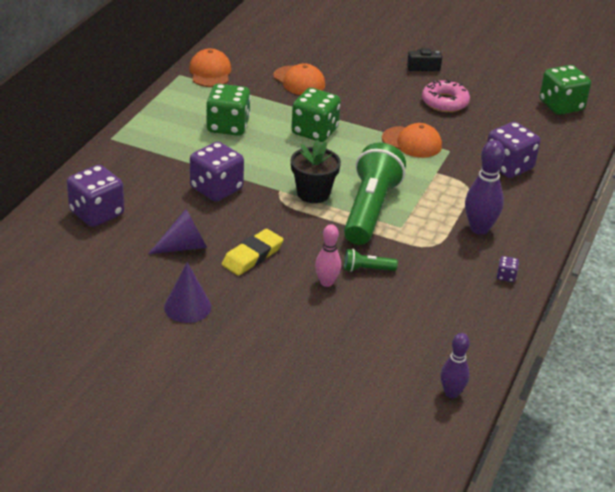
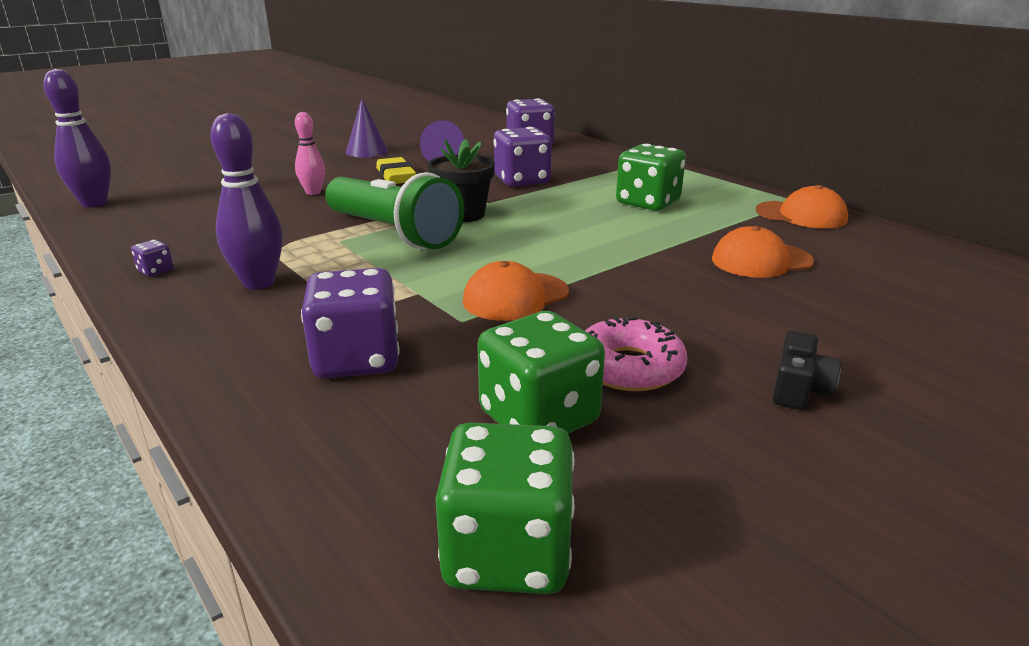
camera: 120 degrees right, 10 degrees down
green dice [291,88,341,142] -> green dice moved to [477,311,605,434]
green flashlight [344,249,398,272] -> none
purple bowling pin [440,333,470,398] -> purple bowling pin [43,69,111,208], size x1.55

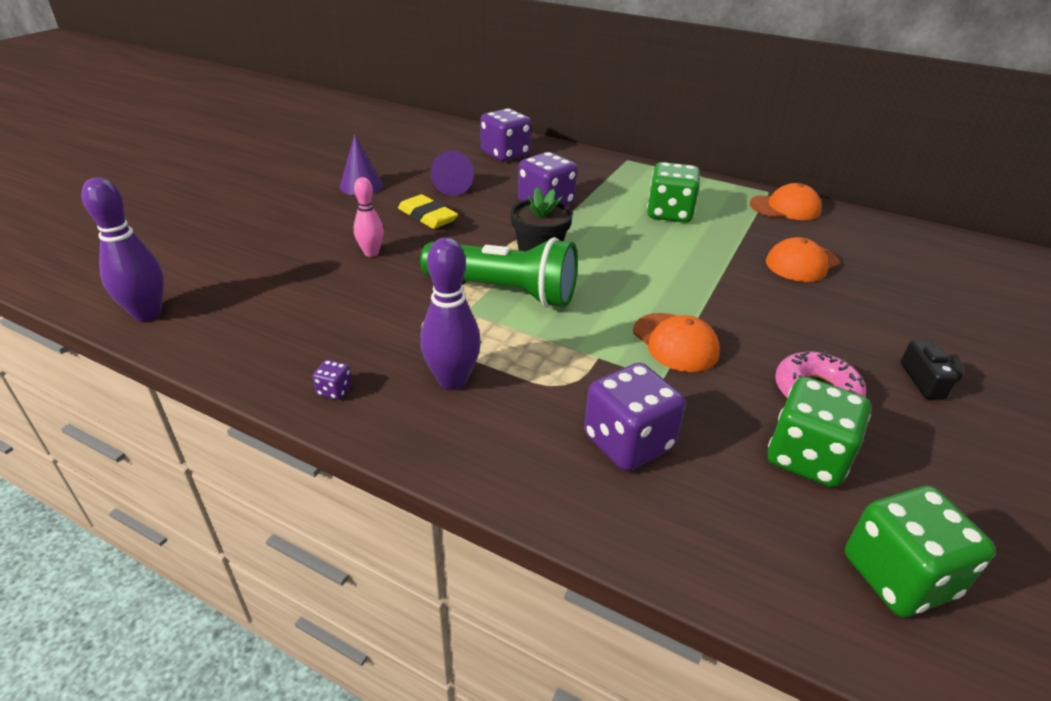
camera: 25 degrees left, 10 degrees up
orange cap [463,261,569,321] -> orange cap turned 60 degrees counterclockwise [633,313,720,372]

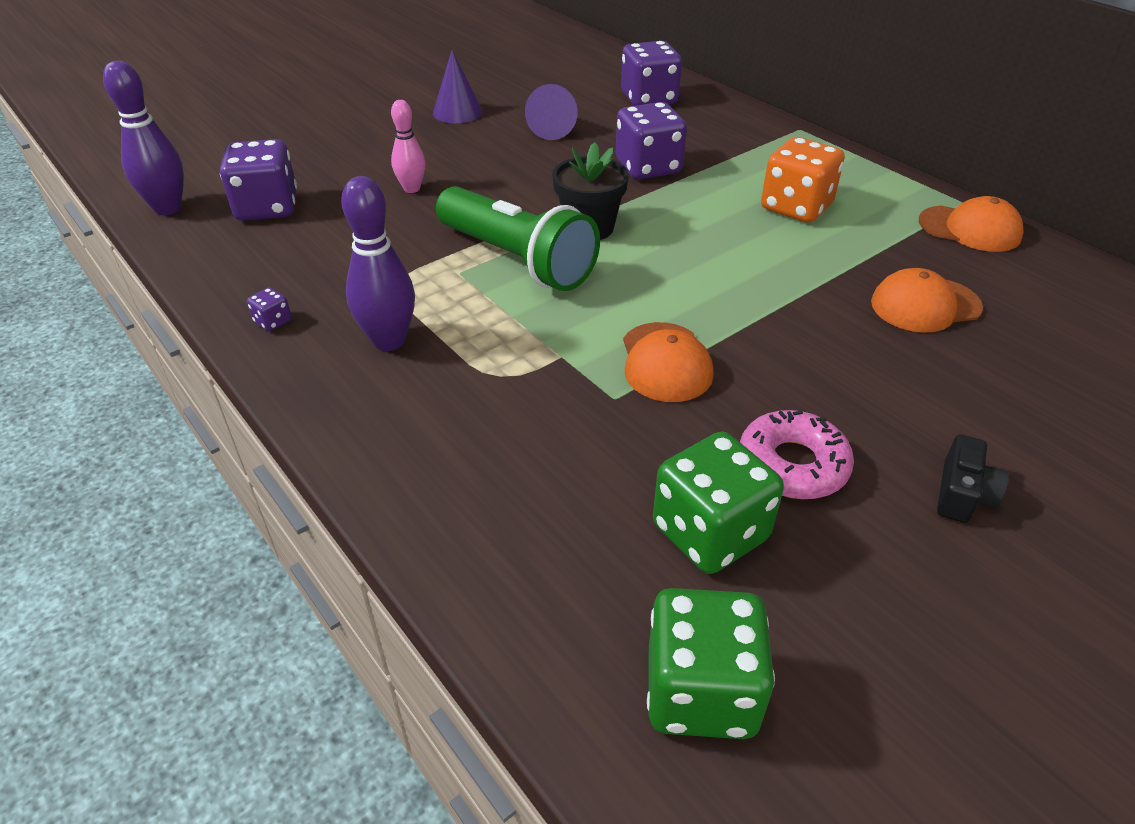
camera: 25 degrees right, 5 degrees up
yellow eraser [398,194,458,229] -> none
purple dice [584,363,686,471] -> purple dice moved to [220,139,297,221]
green dice [647,162,700,223] -> orange dice [761,137,845,223]

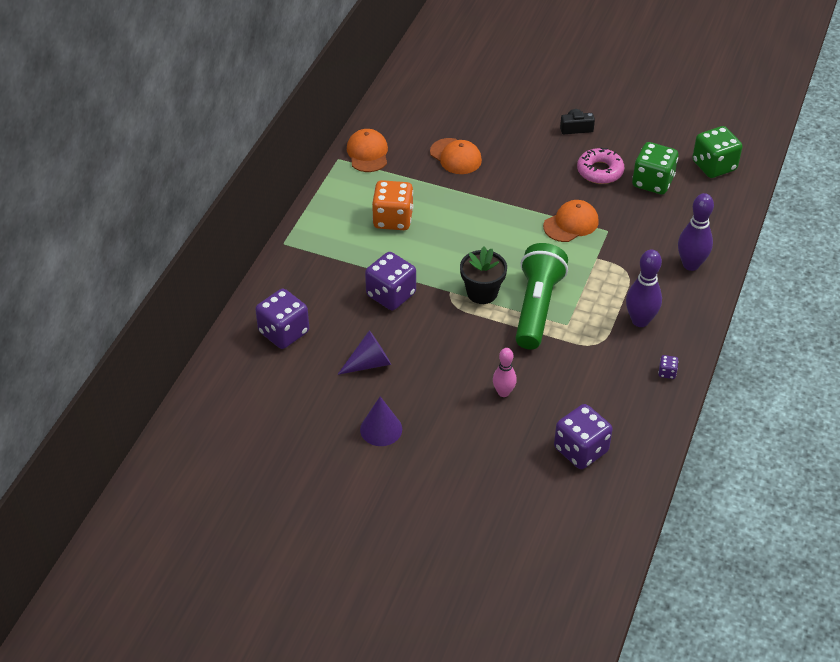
camera: 120 degrees left, 5 degrees up
purple bowling pin [103,61,184,215] -> purple bowling pin moved to [678,193,714,271]

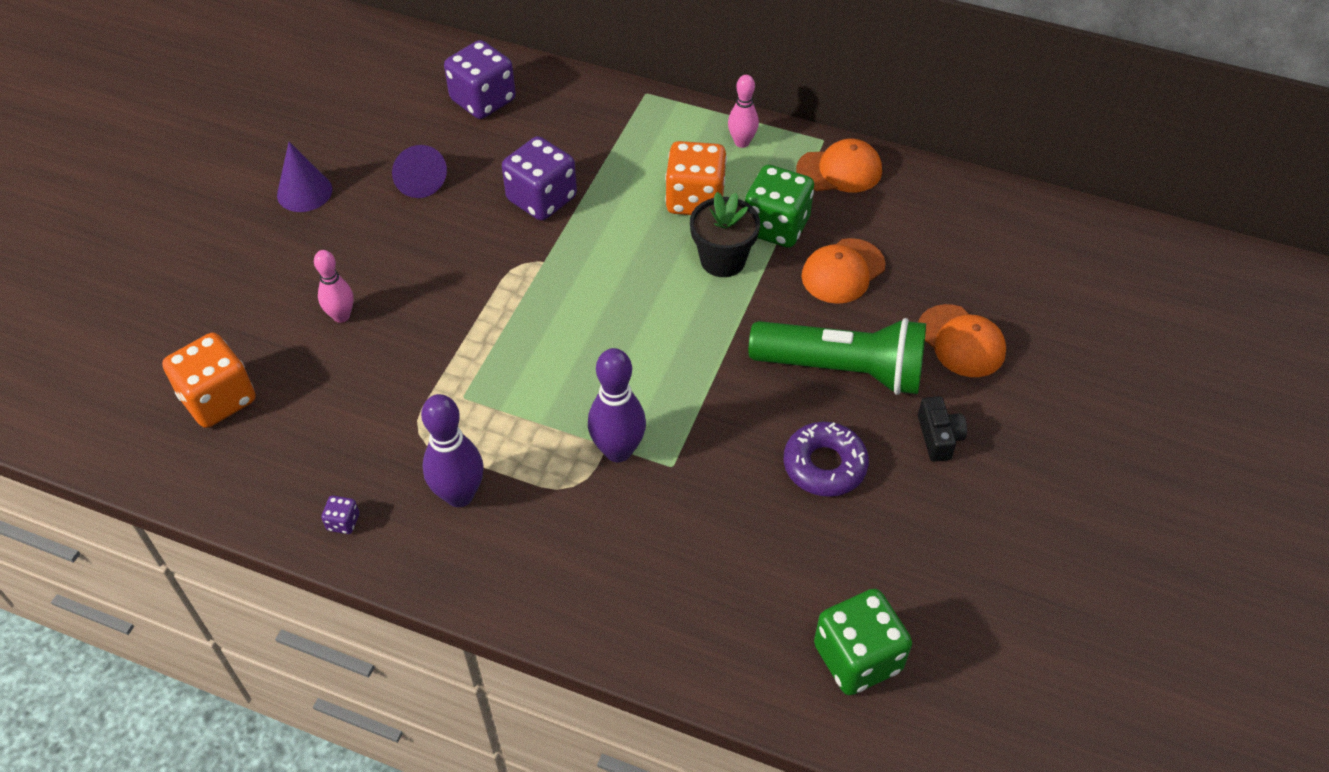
camera: 90 degrees right, 5 degrees up
black flower pot [460,246,507,304] -> black flower pot moved to [690,192,760,277]
green flashlight [515,243,568,349] -> green flashlight moved to [749,318,926,395]
orange cap [543,200,599,242] -> orange cap moved to [918,304,1006,377]
purple dice [554,404,613,469] -> orange dice [162,333,256,428]
pink donut [577,147,624,184] -> purple donut [784,422,869,497]
green dice [632,142,678,195] -> green dice moved to [745,165,814,248]
purple bowling pin [678,193,714,271] -> purple bowling pin moved to [588,348,646,462]
none -> pink bowling pin [728,75,759,148]

